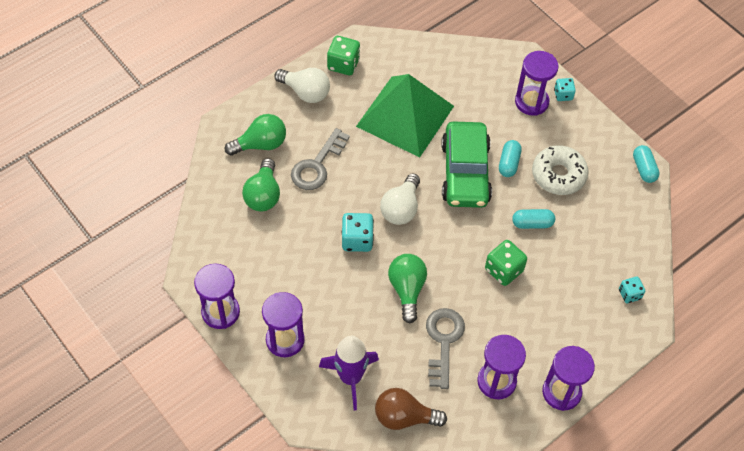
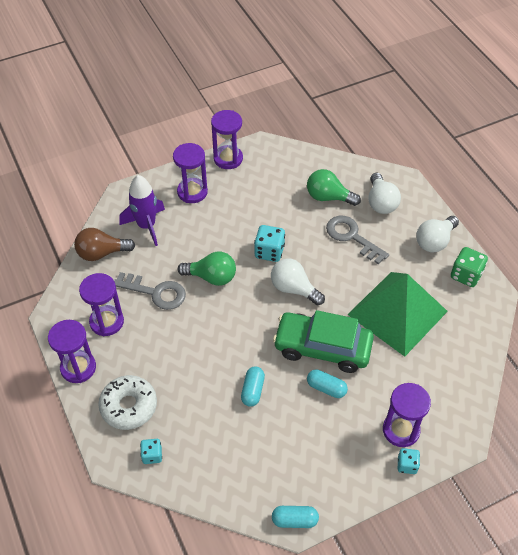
camera: 105 degrees right, 5 degrees down
green light bulb [225,114,286,156] -> white light bulb [369,173,401,214]
brown light bulb [375,388,447,430] -> brown light bulb turned 120 degrees counterclockwise [74,228,135,261]
green dice [485,240,527,286] -> none
white donut [532,145,589,195] -> white donut moved to [98,375,157,430]

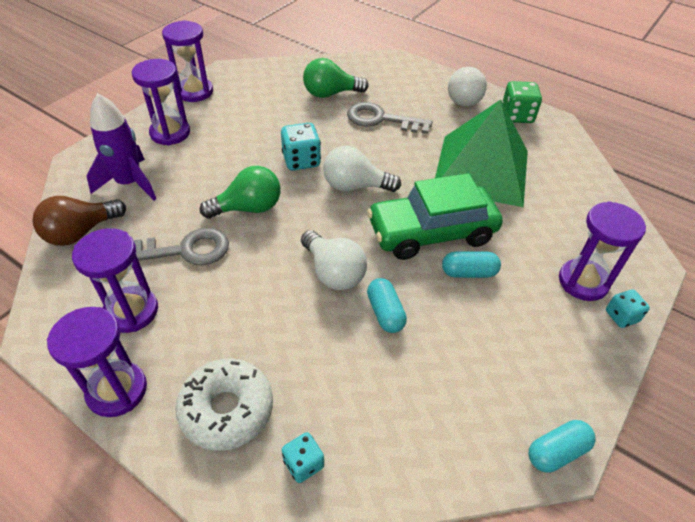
camera: 30 degrees left, 5 degrees down
white light bulb [369,173,401,214] -> white light bulb moved to [301,230,367,290]

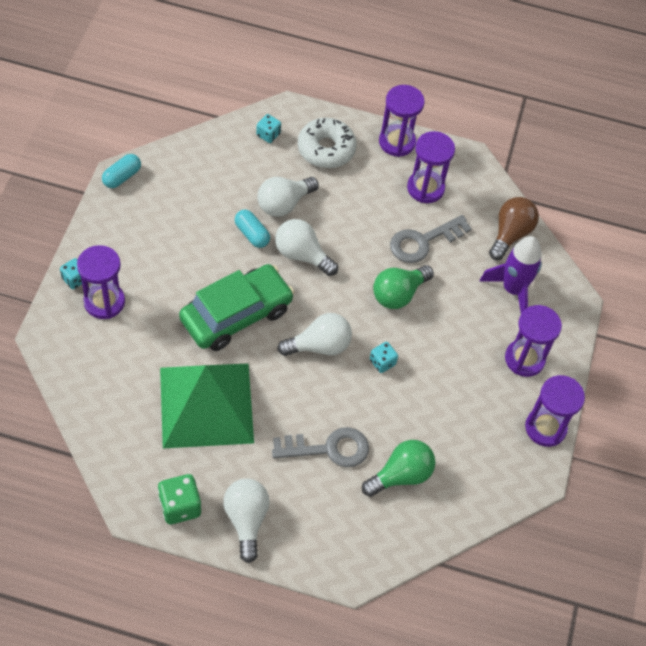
camera: 155 degrees right, 10 degrees up
turquoise dice [281,123,321,170] -> turquoise dice [370,342,398,373], size x0.62
turquoise capsule [442,251,501,278] -> none
none -> white light bulb [257,177,319,217]

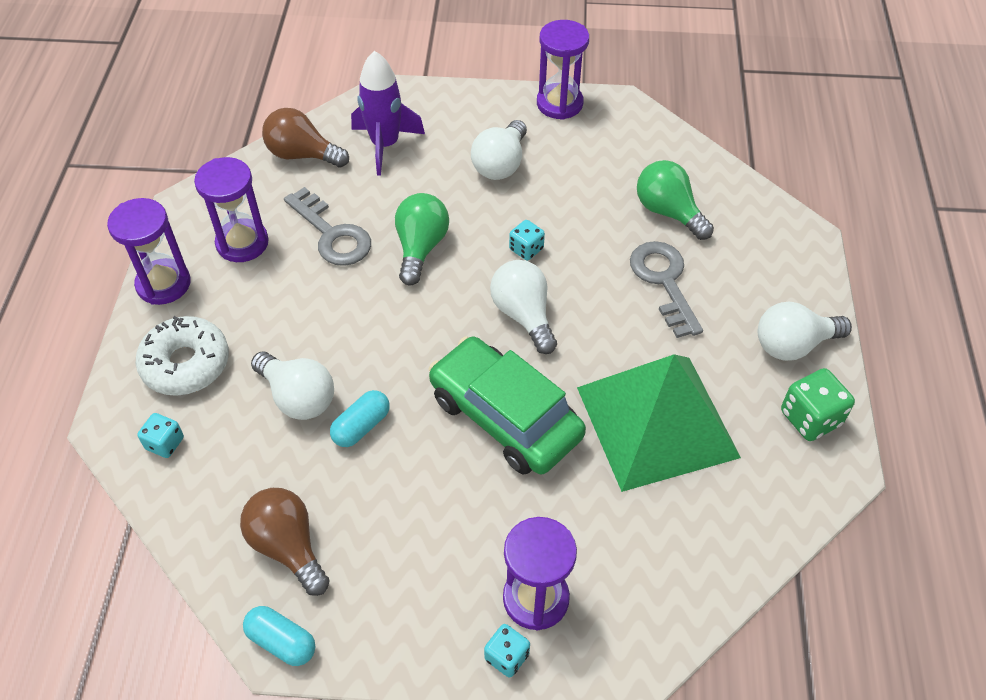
camera: 95 degrees left, 5 degrees down
white light bulb [275,219,338,276] -> white light bulb moved to [471,120,527,180]
green light bulb [373,265,434,309] -> green light bulb turned 120 degrees counterclockwise [395,193,449,285]
purple hourglass [505,305,562,377] -> none
none -> brown light bulb [240,488,330,596]

